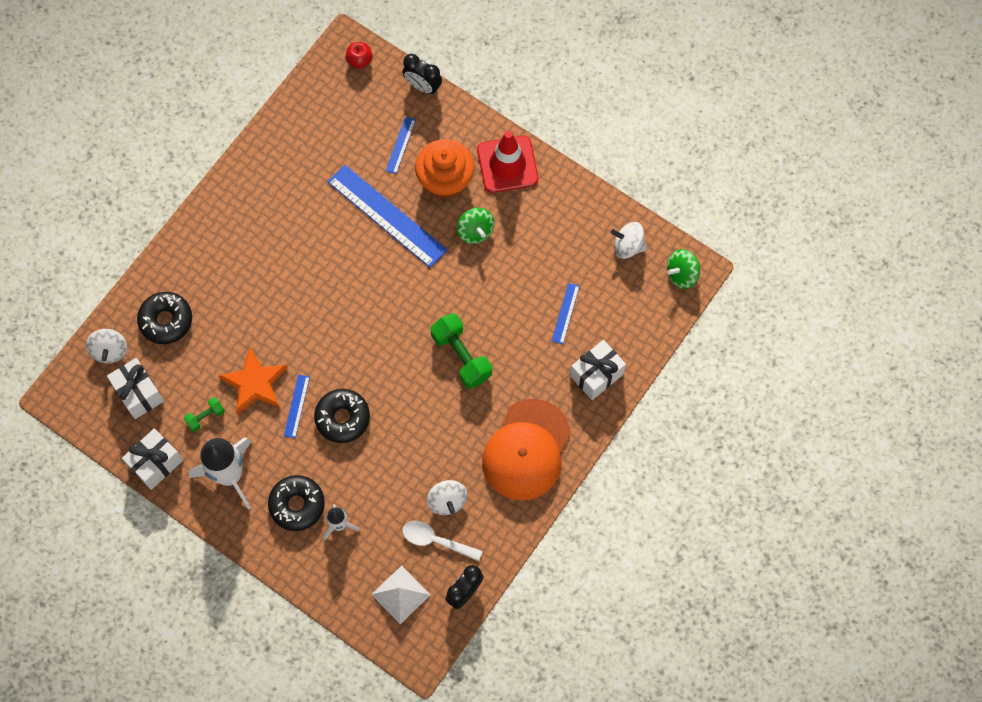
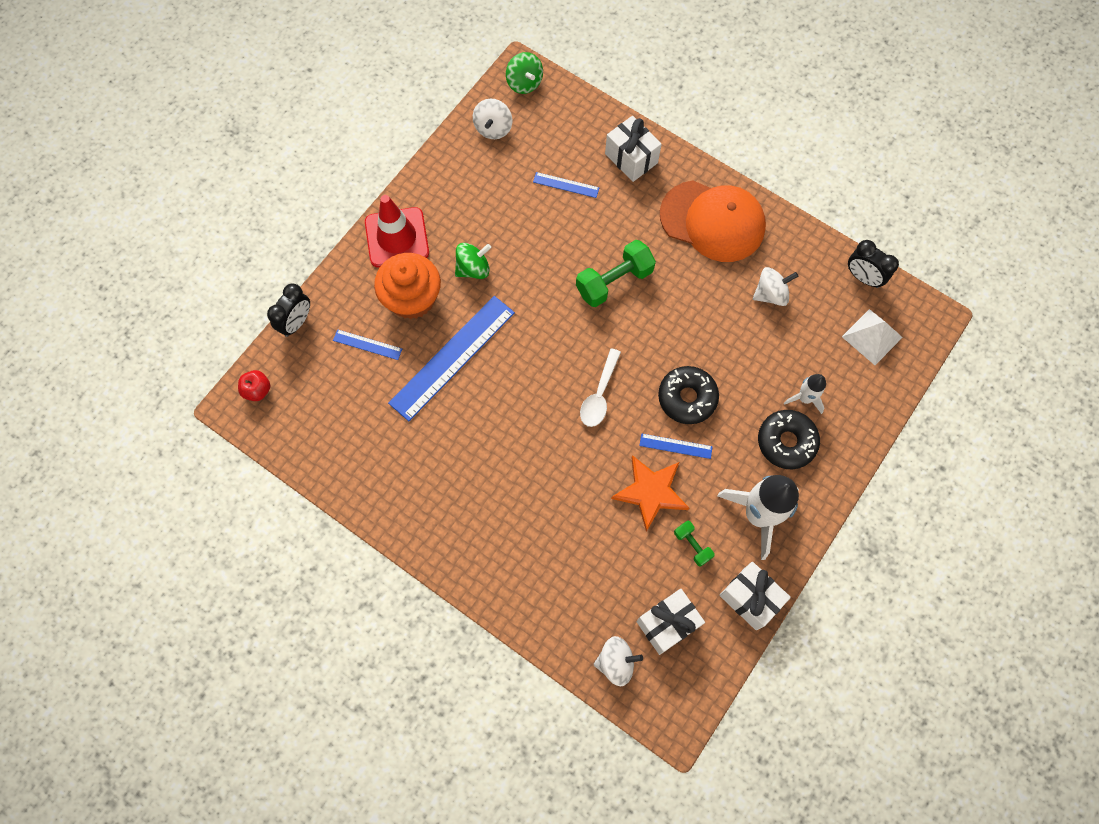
camera: 90 degrees left, 0 degrees up
black donut [137,292,192,344] -> none
white spoon [402,521,483,561] -> white spoon moved to [580,348,621,427]

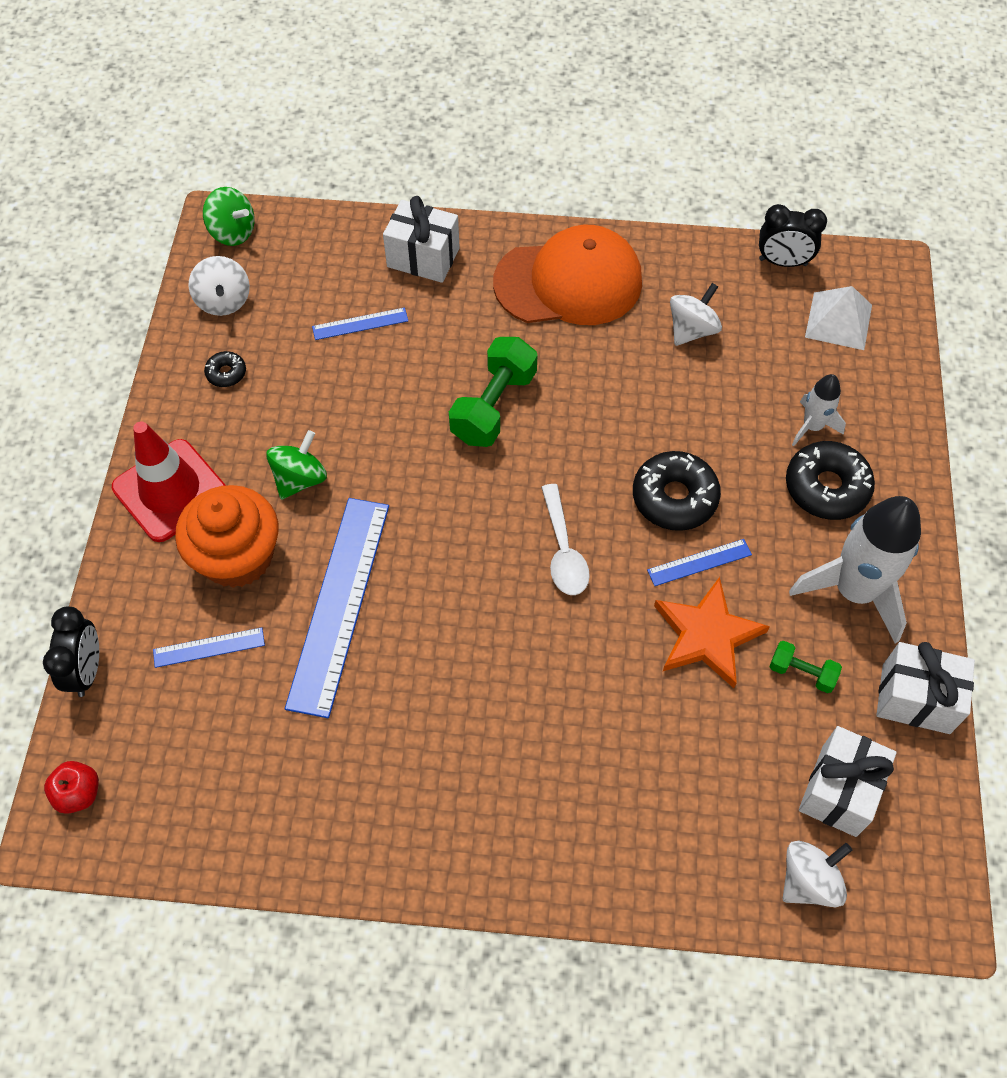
camera: 30 degrees left, 10 degrees down
none -> black donut [204,351,246,387]

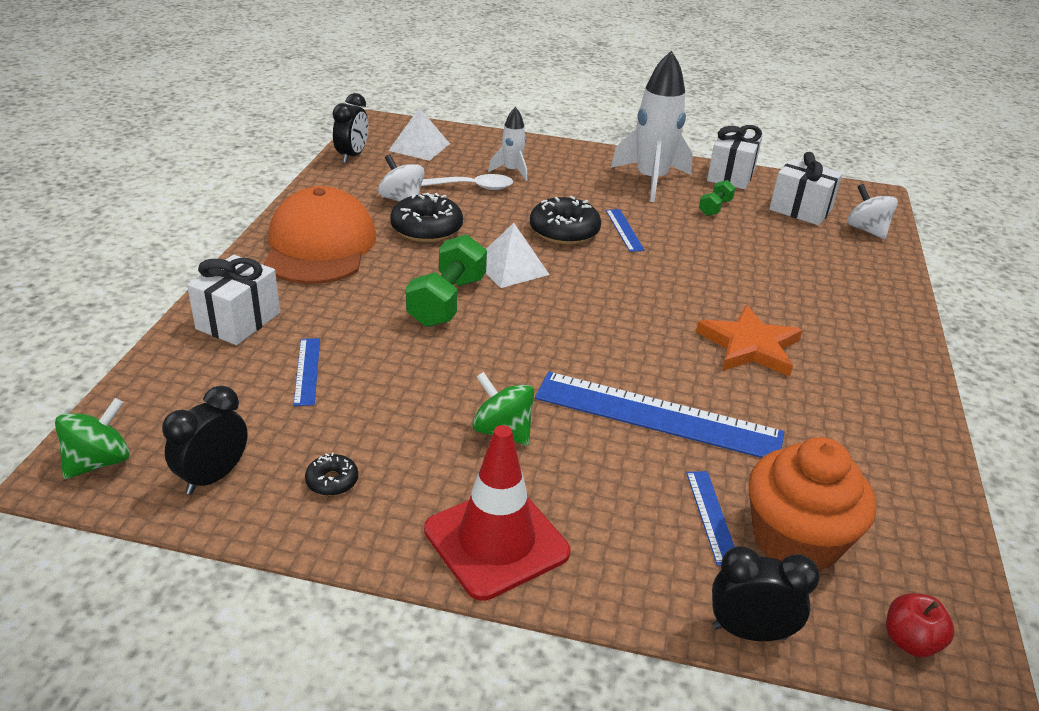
camera: 85 degrees left, 25 degrees down
orange cupcake [175,485,278,588] -> orange cupcake moved to [749,437,876,572]
white spinning top [189,256,250,316] -> black clock [162,386,248,495]
green dumbbell [449,337,538,447] -> green dumbbell turned 75 degrees clockwise [406,234,487,327]
white spoon [541,484,590,595] -> white spoon moved to [421,174,513,190]
orange star [654,577,770,688] -> orange star moved to [696,305,803,377]
black donut [786,441,875,520] -> black donut moved to [390,193,463,242]
none -> white pyramid [486,223,550,288]

